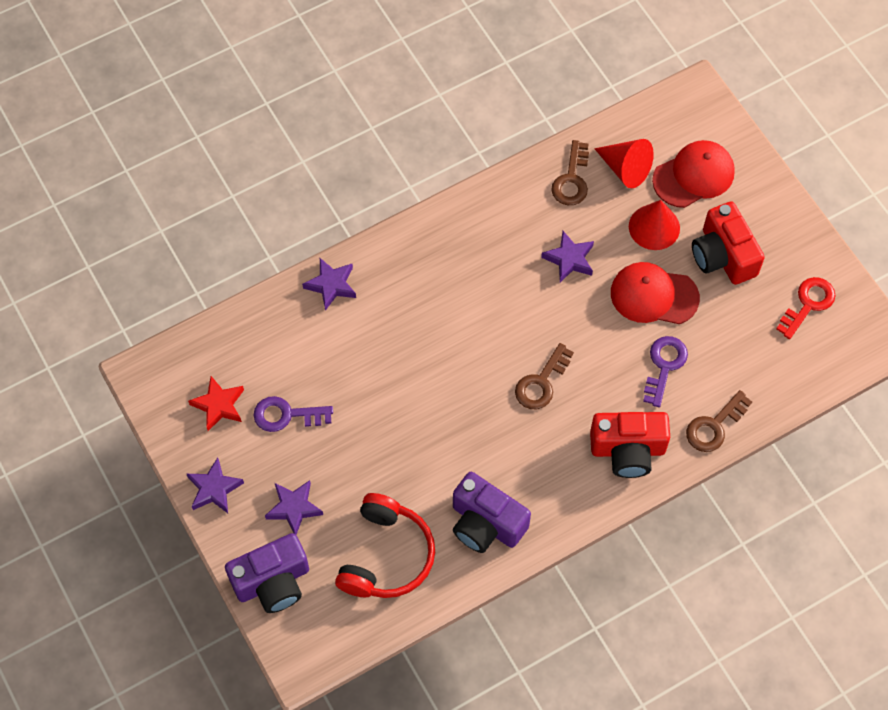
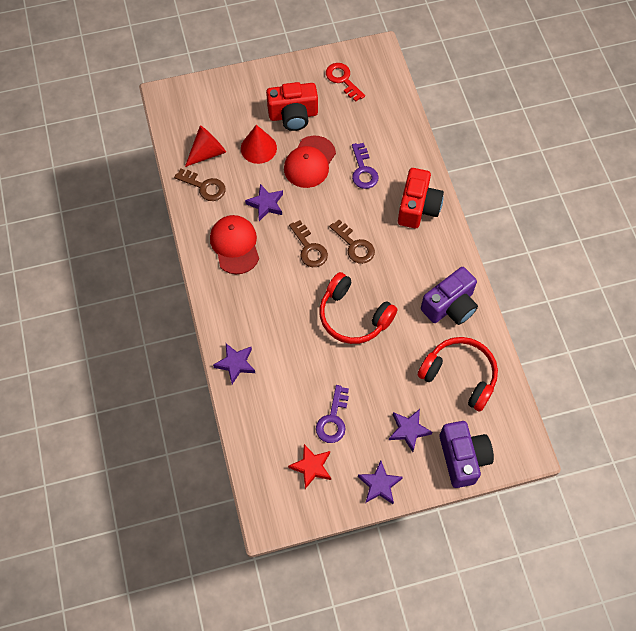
camera: 75 degrees left, 0 degrees up
purple key [643,336,688,407] -> purple key turned 135 degrees counterclockwise [352,143,379,189]
red cap [652,140,735,208] -> red cap moved to [210,215,259,274]
brown key [686,390,752,452] -> brown key moved to [289,220,328,267]
none -> red headphones [319,272,397,344]

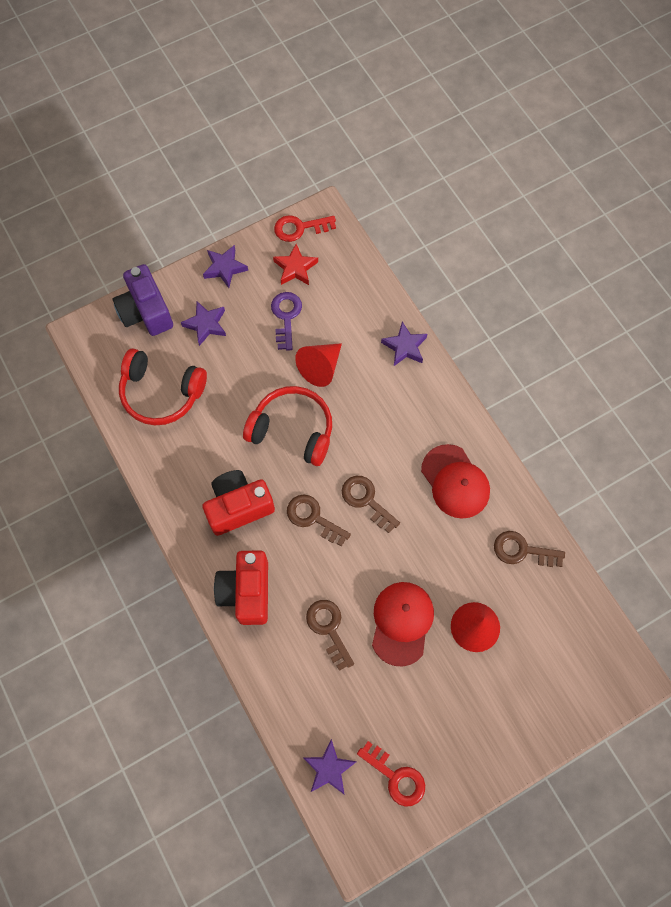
camera: 165 degrees right, 5 degrees up
red cone [185,125,226,167] -> red cone moved to [295,343,342,387]
purple star [245,184,283,221] -> purple star moved to [303,739,357,795]
red camera [266,82,318,131] -> red camera moved to [202,470,275,536]
purple key [352,143,379,189] -> brown key [306,600,354,671]
purple camera [421,267,478,325] -> none
none -> red key [274,215,336,242]

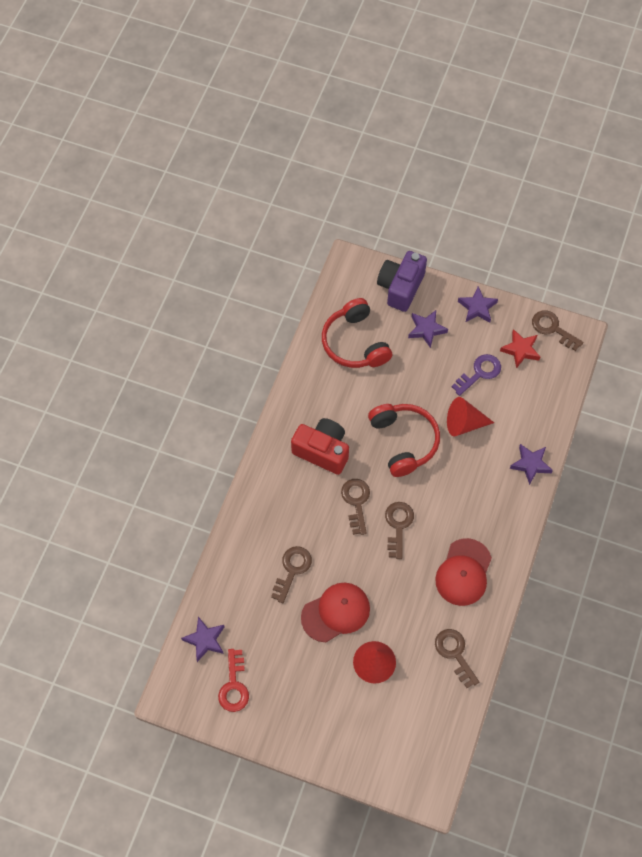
camera: 50 degrees right, 5 degrees down
red camera [214,550,268,625] -> none
red key [274,215,336,242] -> brown key [532,310,584,351]

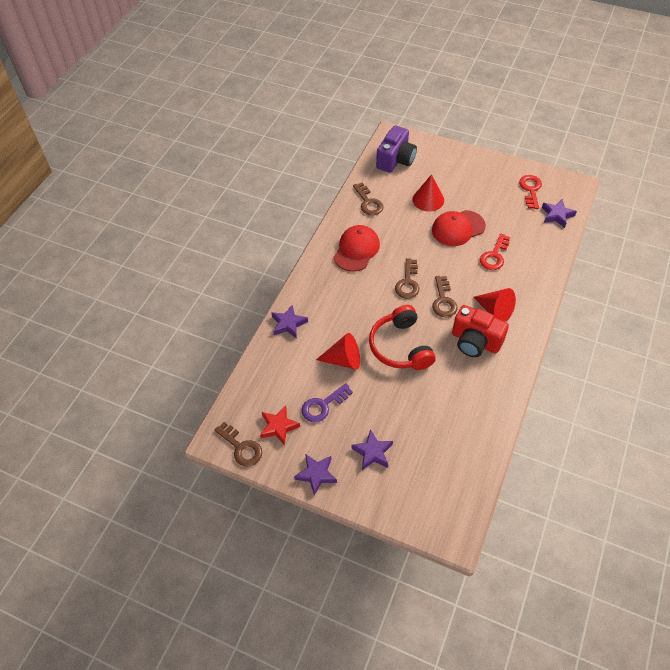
camera: 175 degrees left, 10 degrees down
brown key [271,546,312,603] -> red key [480,233,510,270]
red headphones [322,298,392,368] -> none
purple camera [377,251,427,312] -> purple camera moved to [376,126,417,173]
none -> red cone [473,288,516,322]

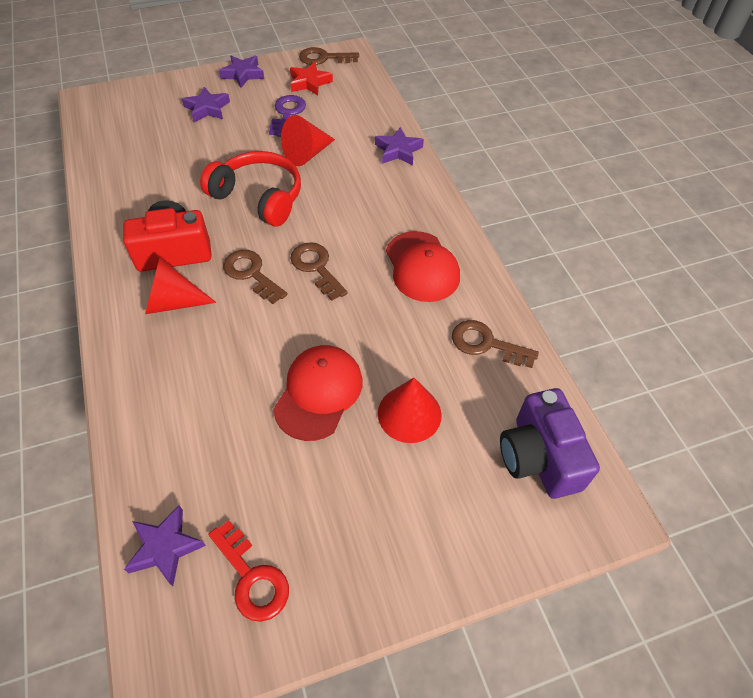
camera: 135 degrees right, 0 degrees up
red key [480,233,510,270] -> none

